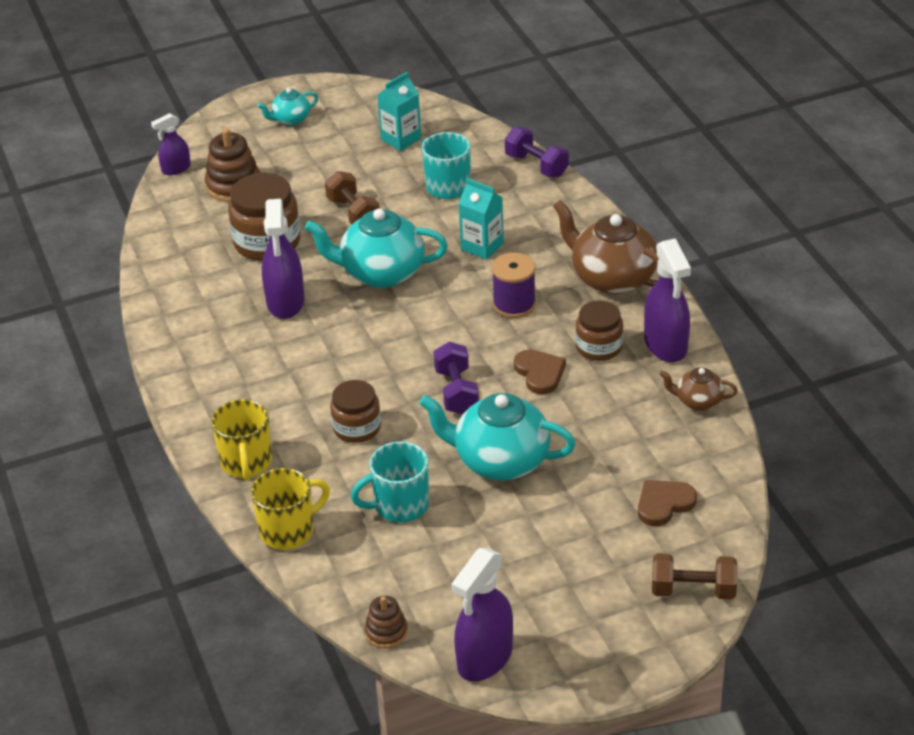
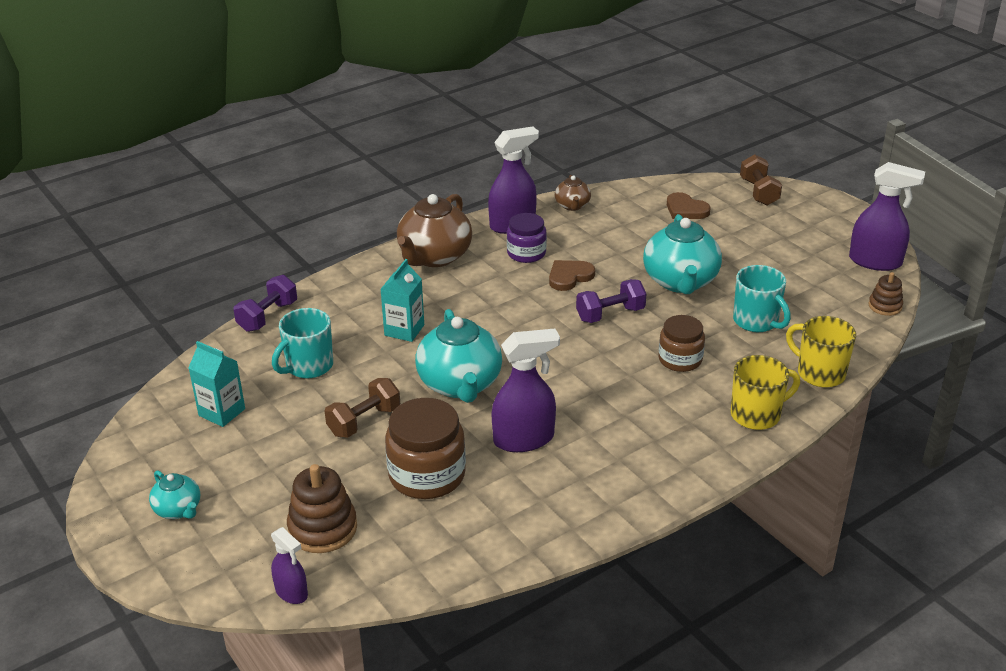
camera: 105 degrees left, 5 degrees down
purple spool [492,252,536,318] -> none
brown jar [576,301,623,361] -> purple jar [507,213,547,263]

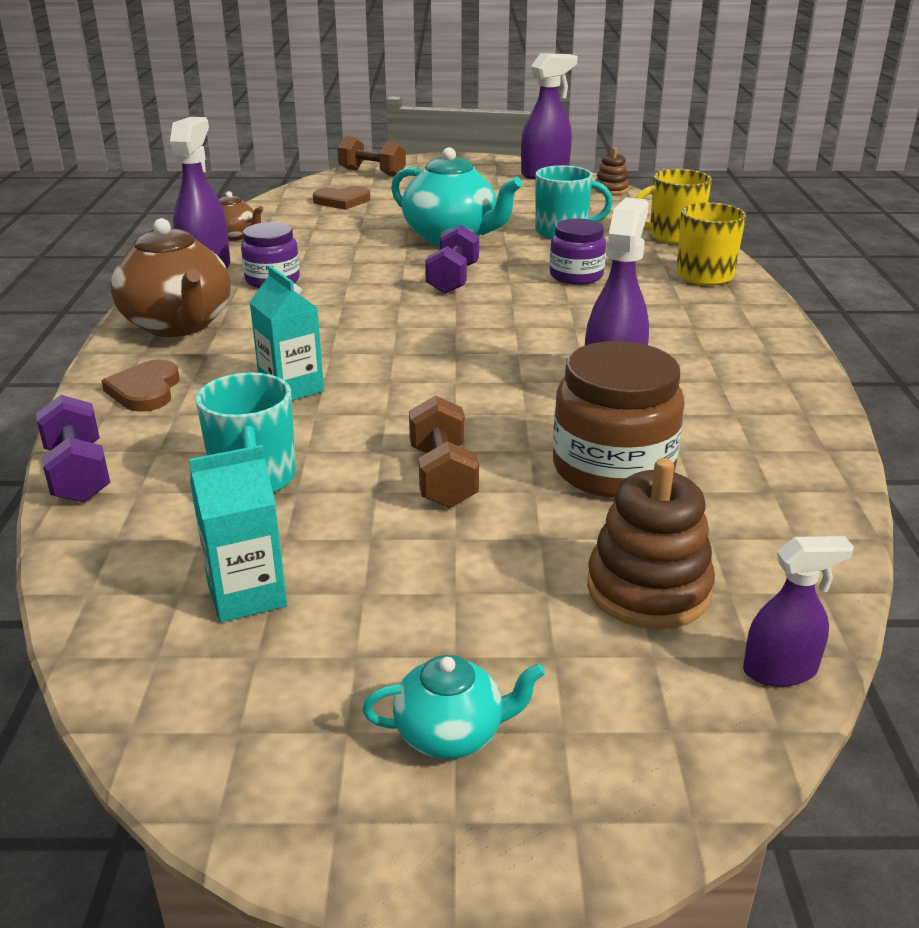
camera: 55 degrees left, 5 degrees down
turquoise teapot [415,309,502,403] -> none
brown heart [549,260,595,291] -> brown heart moved to [102,360,180,412]
brown jar [658,315,705,372] -> purple jar [550,218,606,285]

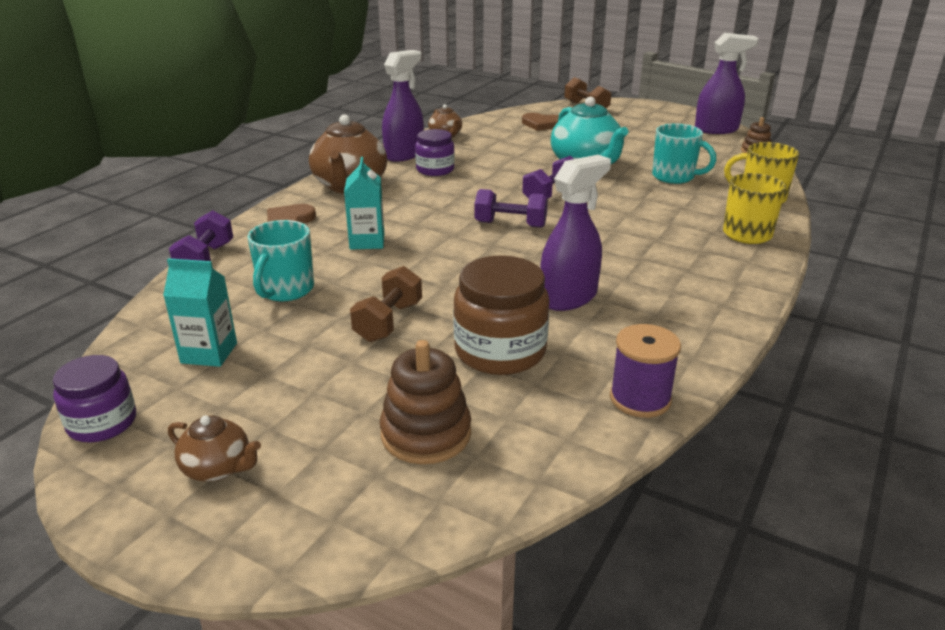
camera: 30 degrees right, 0 degrees up
turquoise teapot [362,655,545,759] -> brown teapot [168,415,261,482]
purple jar [550,218,606,285] -> purple jar moved to [53,355,136,443]
purple spray bottle [743,536,854,687] -> none
none -> purple dumbbell [474,189,548,228]
none -> purple spool [610,324,681,418]

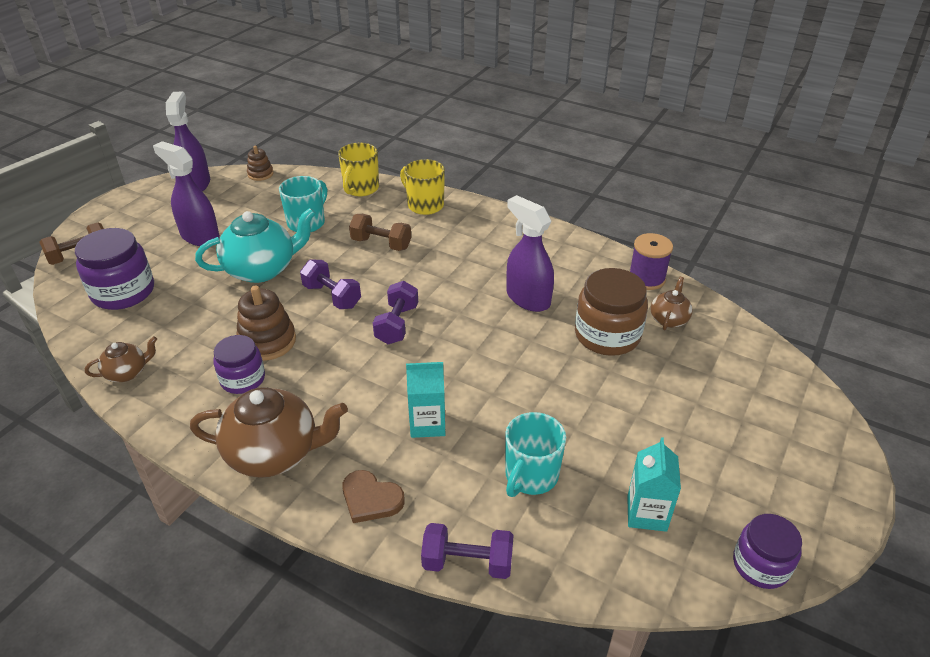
camera: 90 degrees left, 10 degrees up
brown teapot [168,415,261,482] -> brown teapot moved to [650,277,693,330]
turquoise mug [247,220,314,301] -> turquoise mug turned 105 degrees clockwise [505,412,566,497]
brown dumbbell [350,266,422,342] -> brown dumbbell moved to [349,214,411,251]
brown stacking toy [380,340,471,464] -> brown stacking toy moved to [236,285,296,361]
purple spray bottle [382,50,424,162] -> purple spray bottle moved to [153,141,220,246]
brown heart [522,113,559,131] -> purple jar [75,228,154,310]

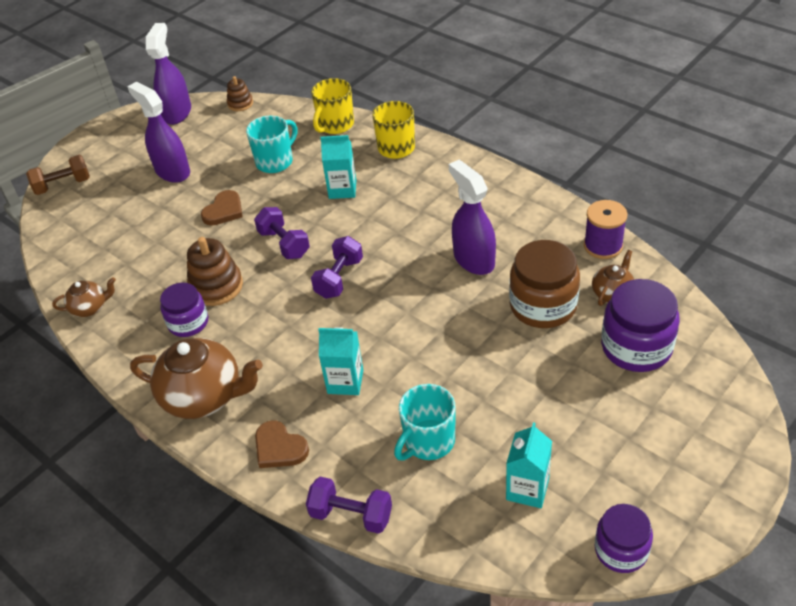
camera: 15 degrees right, 5 degrees up
purple jar [75,228,154,310] -> purple jar moved to [601,279,680,372]
turquoise teapot [195,208,316,283] -> brown heart [201,190,243,226]
brown dumbbell [349,214,411,251] -> turquoise carton [320,135,356,199]

